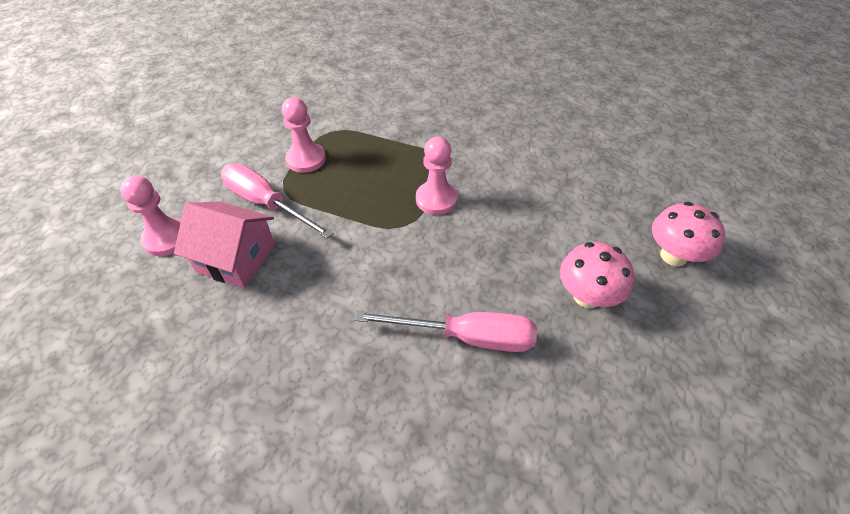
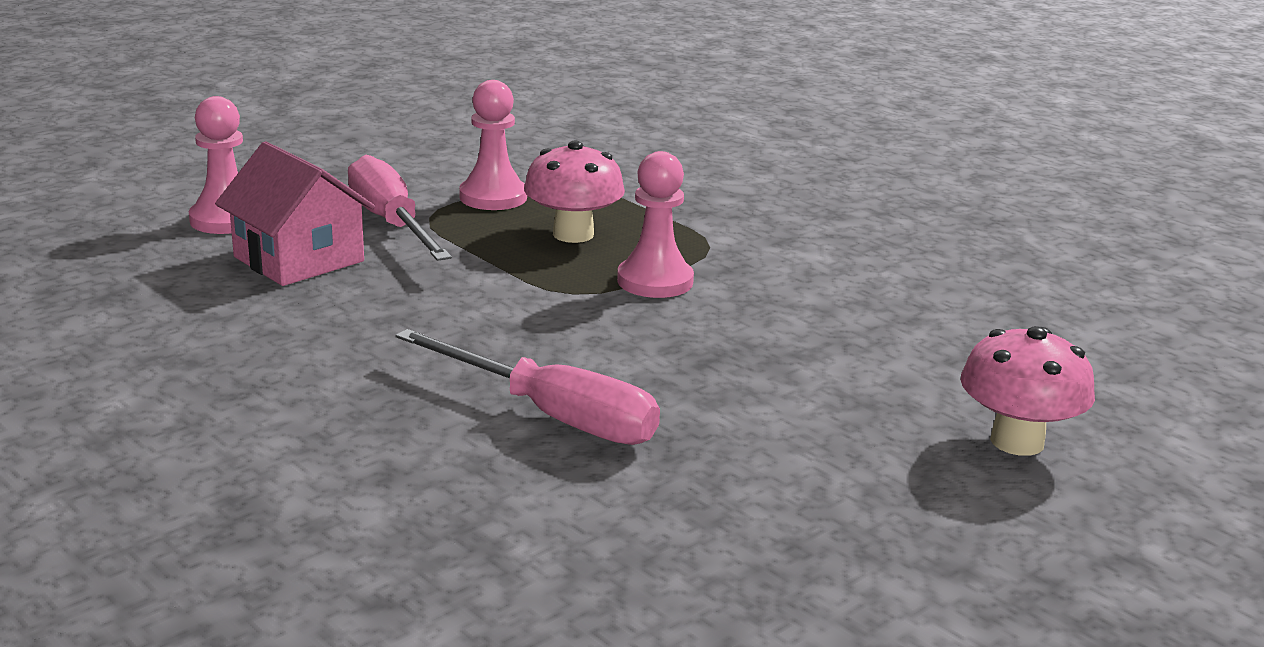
camera: 25 degrees right, 25 degrees down
pink mushroom [560,242,634,308] -> pink mushroom moved to [524,141,625,243]

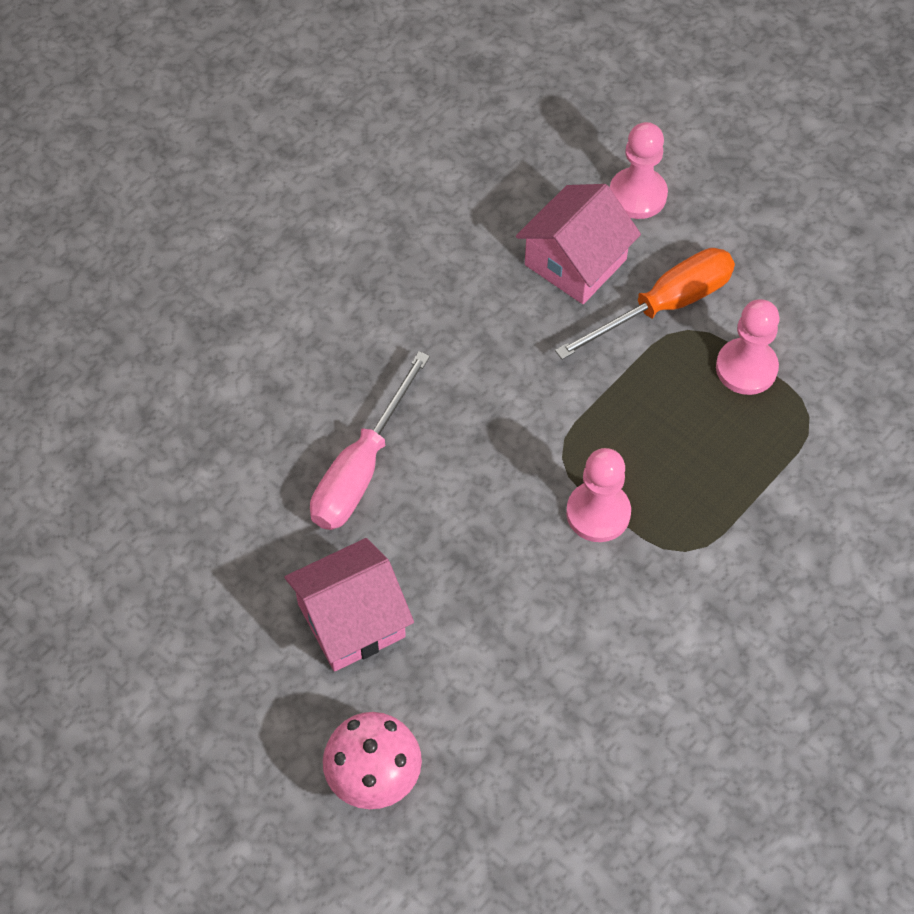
camera: 85 degrees right, 35 degrees up
pink screwdriver [348,155,452,261] -> orange screwdriver [555,248,735,360]
pink mushroom [524,141,625,243] -> none
none -> pink house [284,538,414,672]

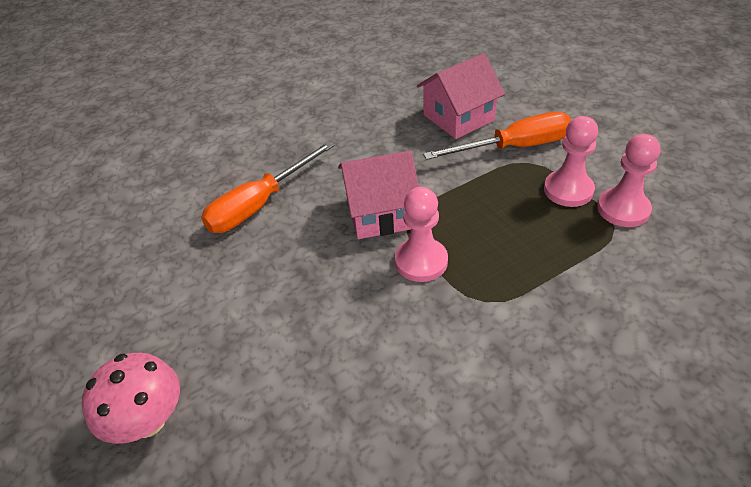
camera: 20 degrees right, 15 degrees down
pink house [284,538,414,672] -> pink house moved to [338,151,419,239]
pink screwdriver [310,351,430,530] -> orange screwdriver [201,141,334,233]
pink pawn [610,122,668,219] -> pink pawn moved to [597,134,660,227]

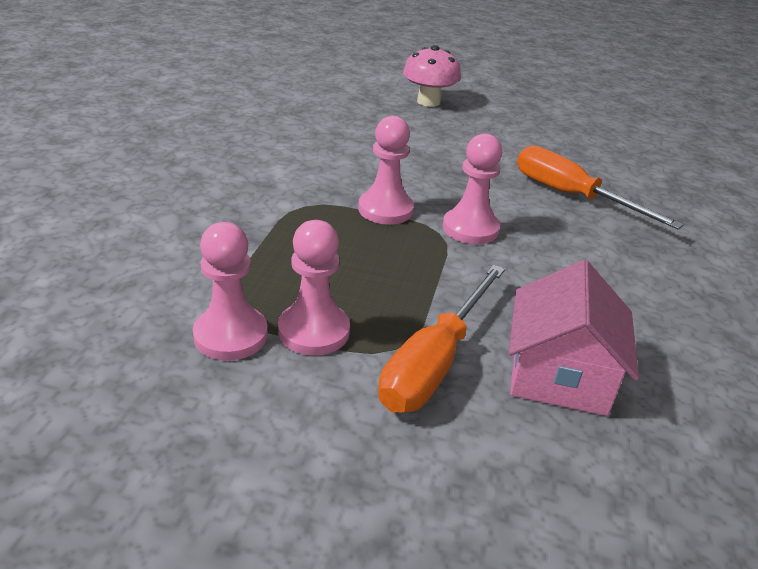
camera: 130 degrees right, 10 degrees down
orange screwdriver [201,141,334,233] -> orange screwdriver turned 45 degrees counterclockwise [517,146,684,229]
pink house [338,151,419,239] -> pink pawn [443,133,502,244]

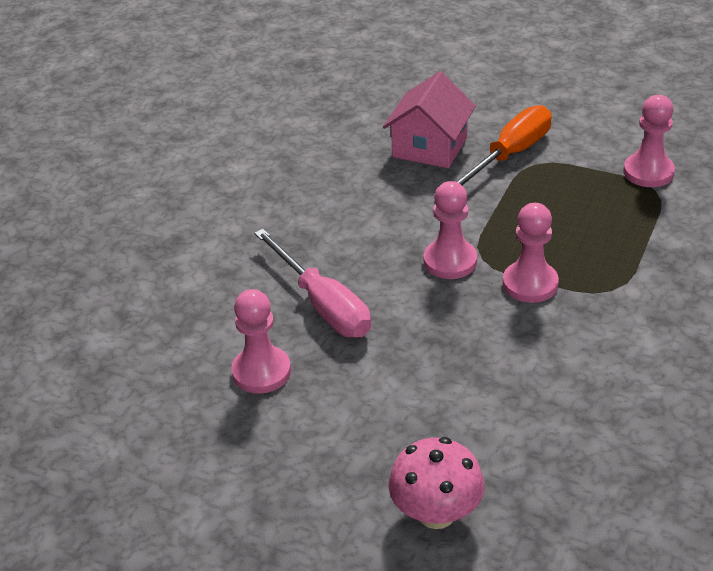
camera: 165 degrees left, 5 degrees up
pink pawn [278,220,350,356] -> pink pawn moved to [231,289,291,394]
orange screwdriver [517,146,684,229] -> pink screwdriver [254,229,371,337]

